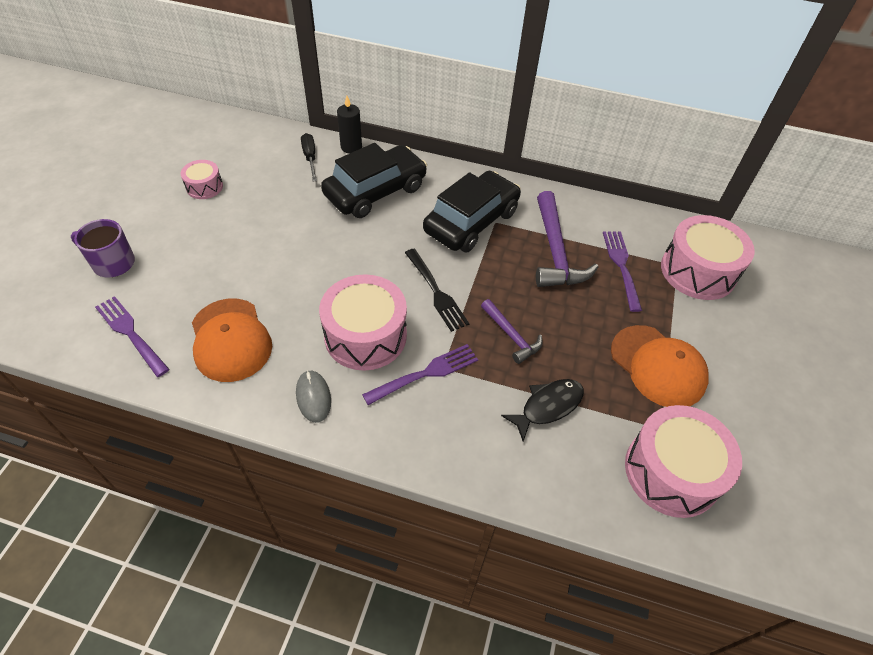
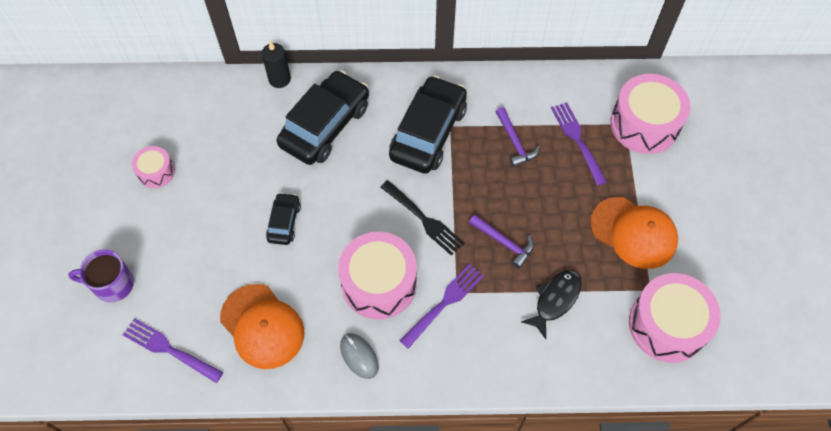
camera: 15 degrees left, 10 degrees up
black screwdriver [301,133,317,182] -> none
purple hammer [536,191,598,287] -> purple hammer [496,107,540,167], size x0.57
none -> black car [266,193,301,245]

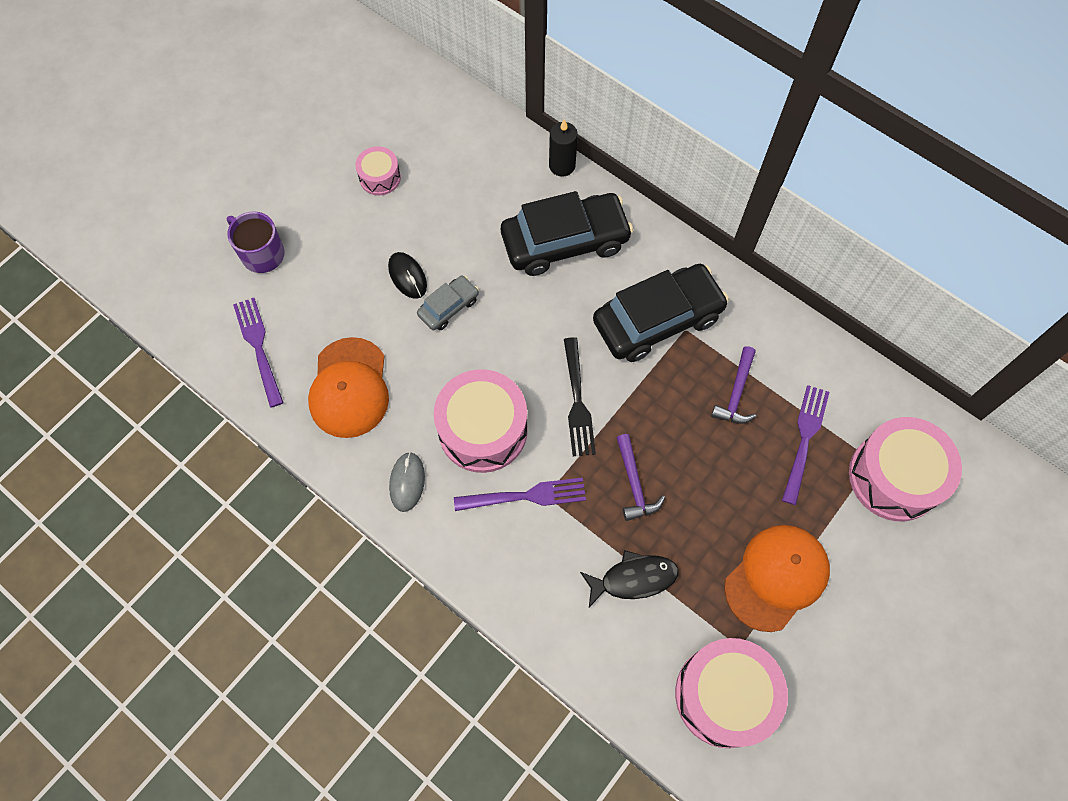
camera: 40 degrees right, 5 degrees up
black car [266,193,301,245] -> grey car [417,276,479,330]
orange cap [590,197,678,269] -> orange cap turned 120 degrees counterclockwise [724,525,830,632]
none -> black mouse [388,252,427,299]

